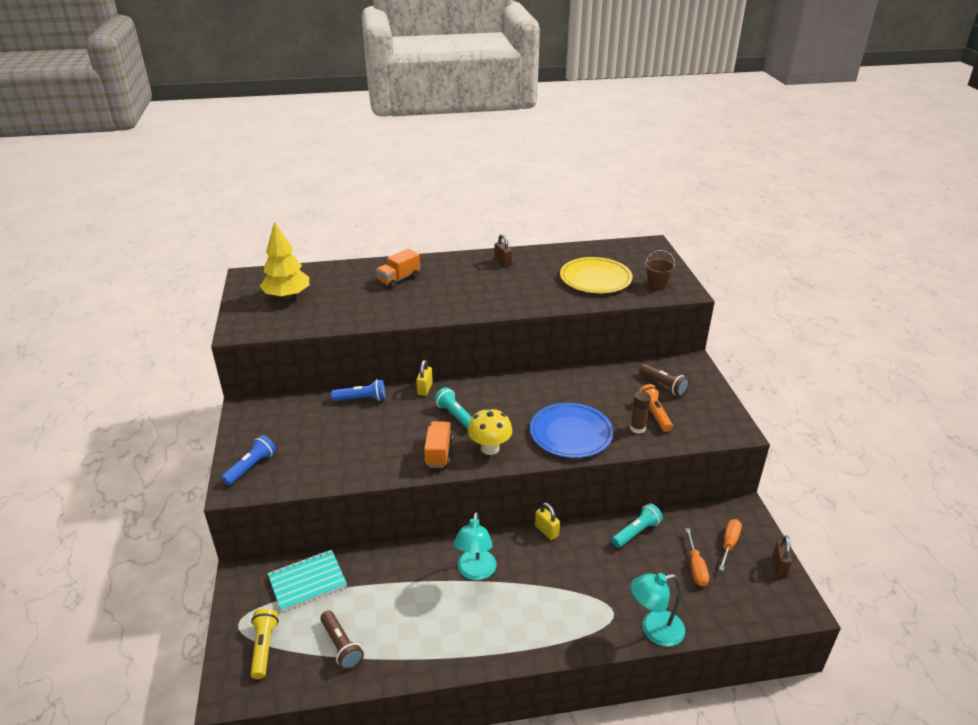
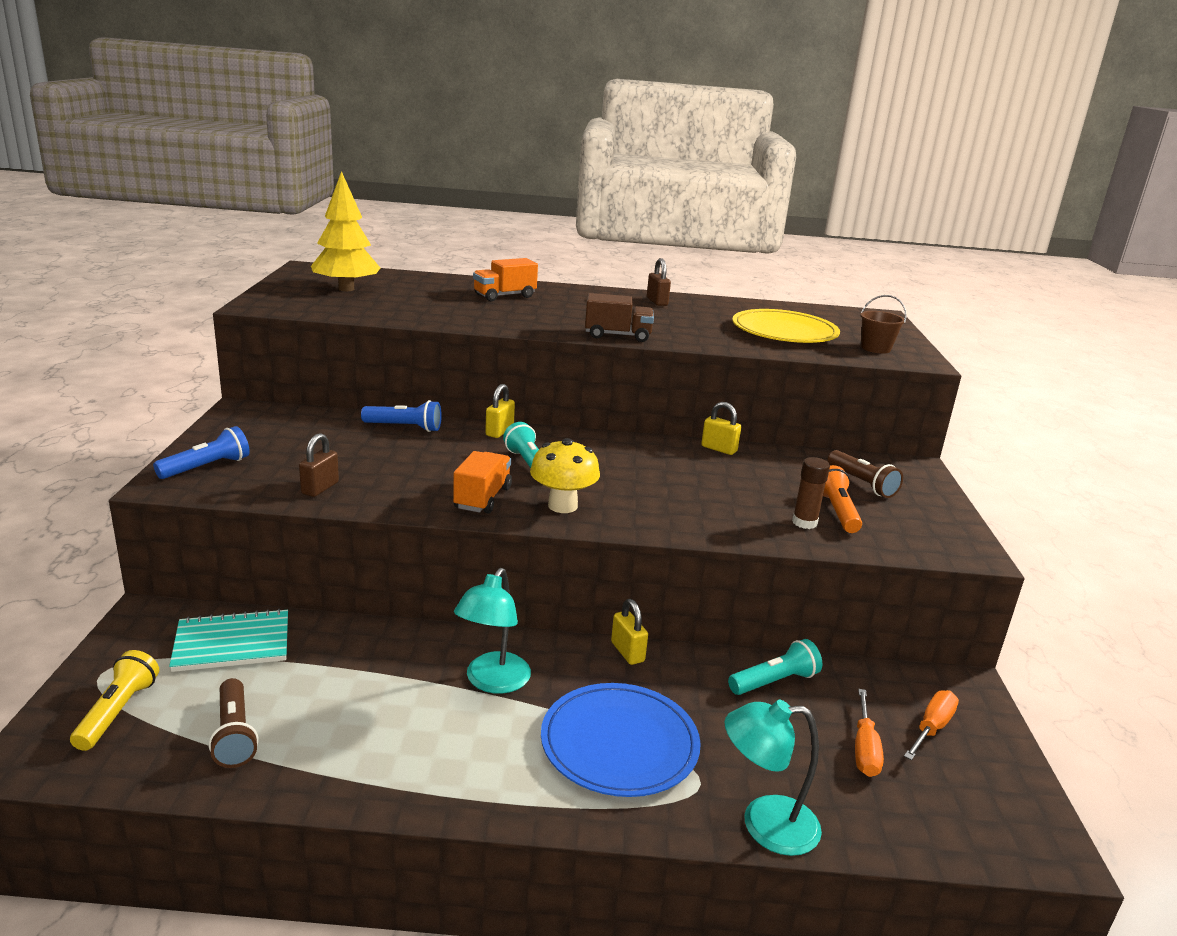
camera: 10 degrees right, 10 degrees down
blue plate [530,403,613,458] -> blue plate moved to [541,683,701,797]
brown padlock [772,535,792,576] -> brown padlock moved to [299,433,339,497]
none -> brown truck [585,293,654,342]
none -> yellow padlock [701,402,741,455]

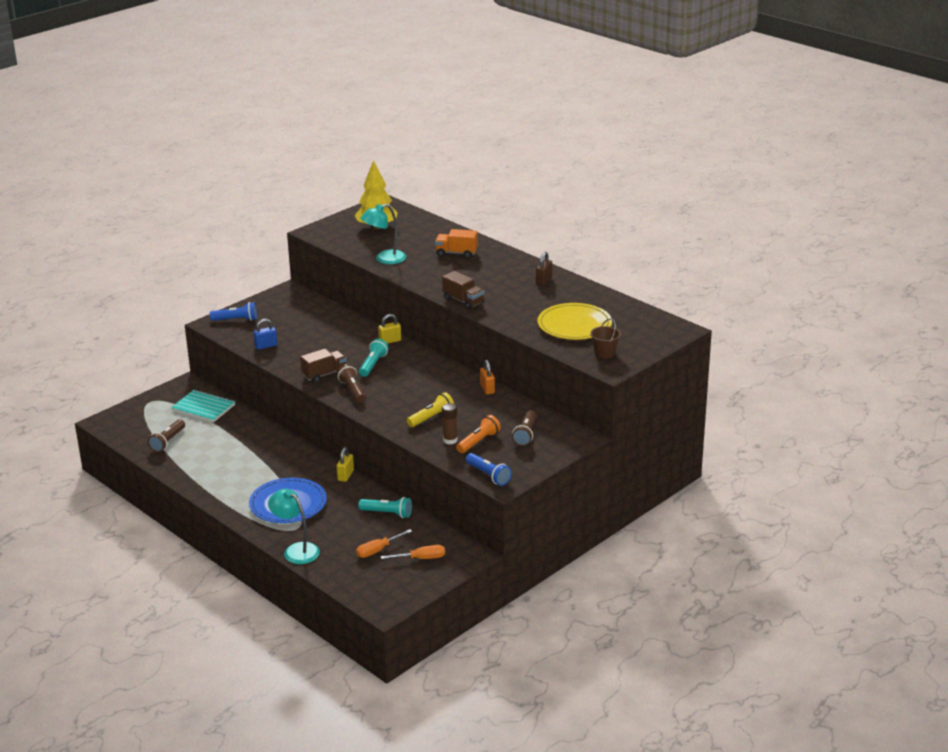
camera: 45 degrees right, 5 degrees up
yellow flashlight [70,650,159,751] -> yellow flashlight moved to [407,392,454,427]
brown padlock [299,433,339,497] -> blue padlock [253,319,277,350]
blue flashlight [361,400,442,432] -> blue flashlight moved to [466,453,512,486]
orange truck [453,451,512,514] -> brown truck [300,349,347,383]
turquoise lamp [454,568,531,694] -> turquoise lamp moved to [361,204,406,264]
yellow mushroom [530,438,600,513] -> brown flashlight [337,364,366,403]
yellow padlock [701,402,741,455] -> orange padlock [480,360,495,395]

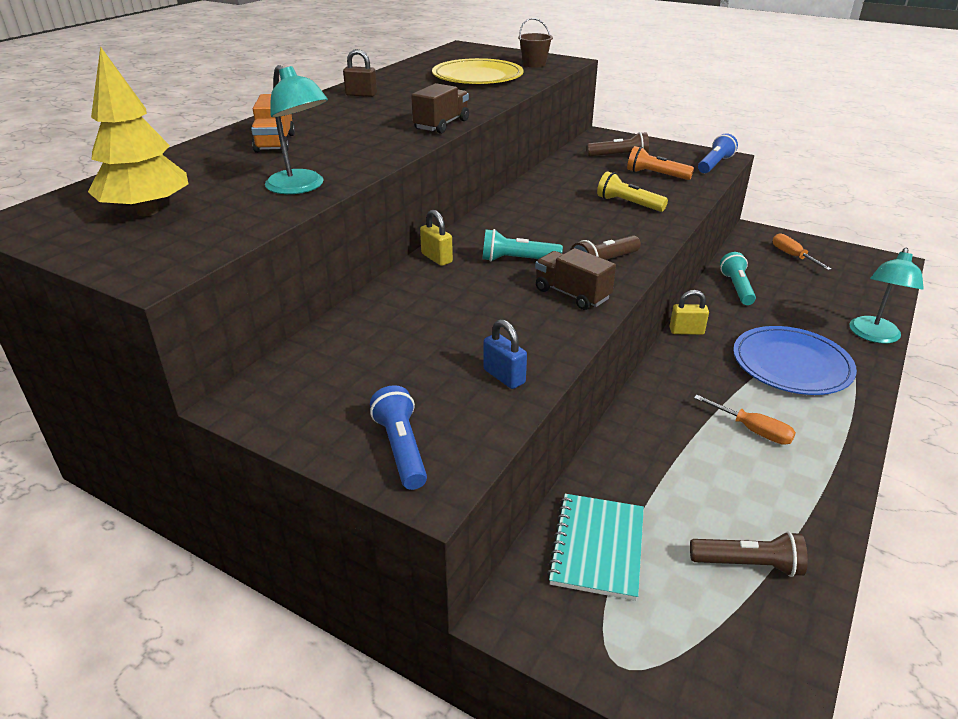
camera: 105 degrees left, 5 degrees up
orange screwdriver [356,529,412,558] -> orange screwdriver moved to [694,395,796,445]
brown glue stick [442,403,458,444] -> none
orange padlock [480,360,495,395] -> none

